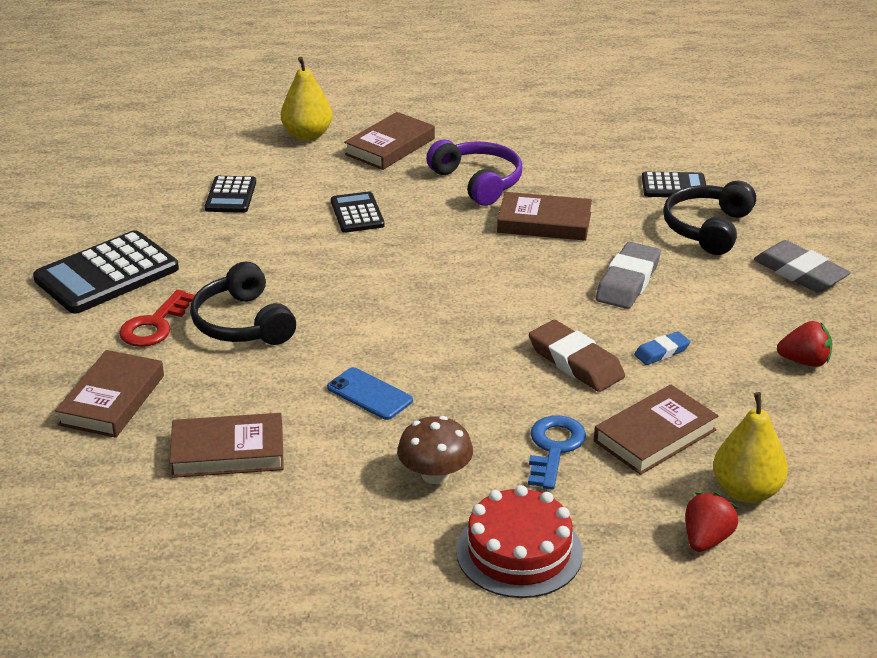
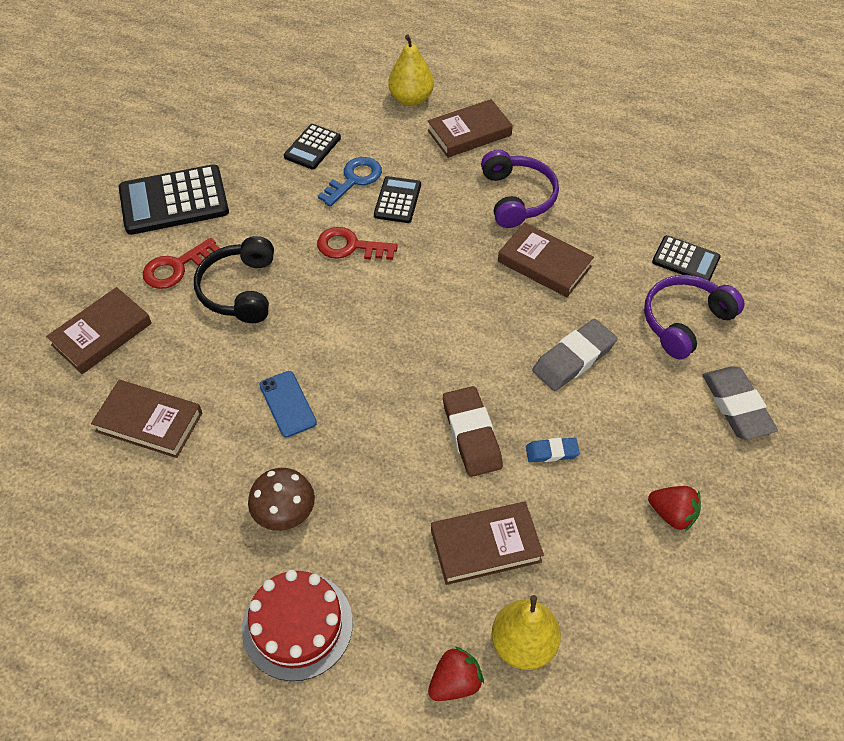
camera: 25 degrees right, 20 degrees up
blue key [528,415,586,490] -> blue key moved to [318,157,382,207]
black headphones [663,181,756,255] -> purple headphones [644,275,744,359]
none -> red key [317,227,398,260]

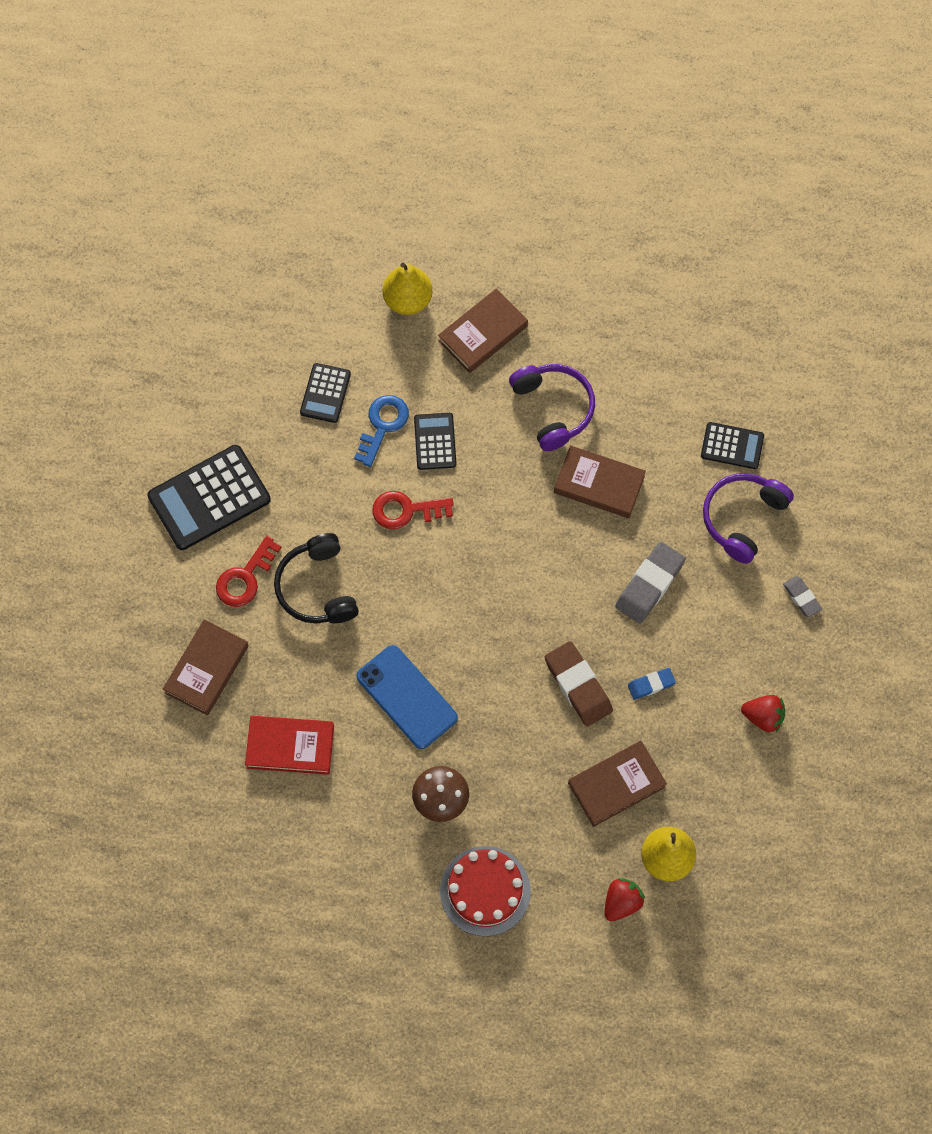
camera: 15 degrees left, 15 degrees up
brown book [91,380,202,458] -> red book [245,716,334,775]
blue phone [259,371,317,437] -> blue phone [356,645,458,749], size x1.57
grey eraser [703,366,778,440] -> grey eraser [783,576,822,617], size x0.55

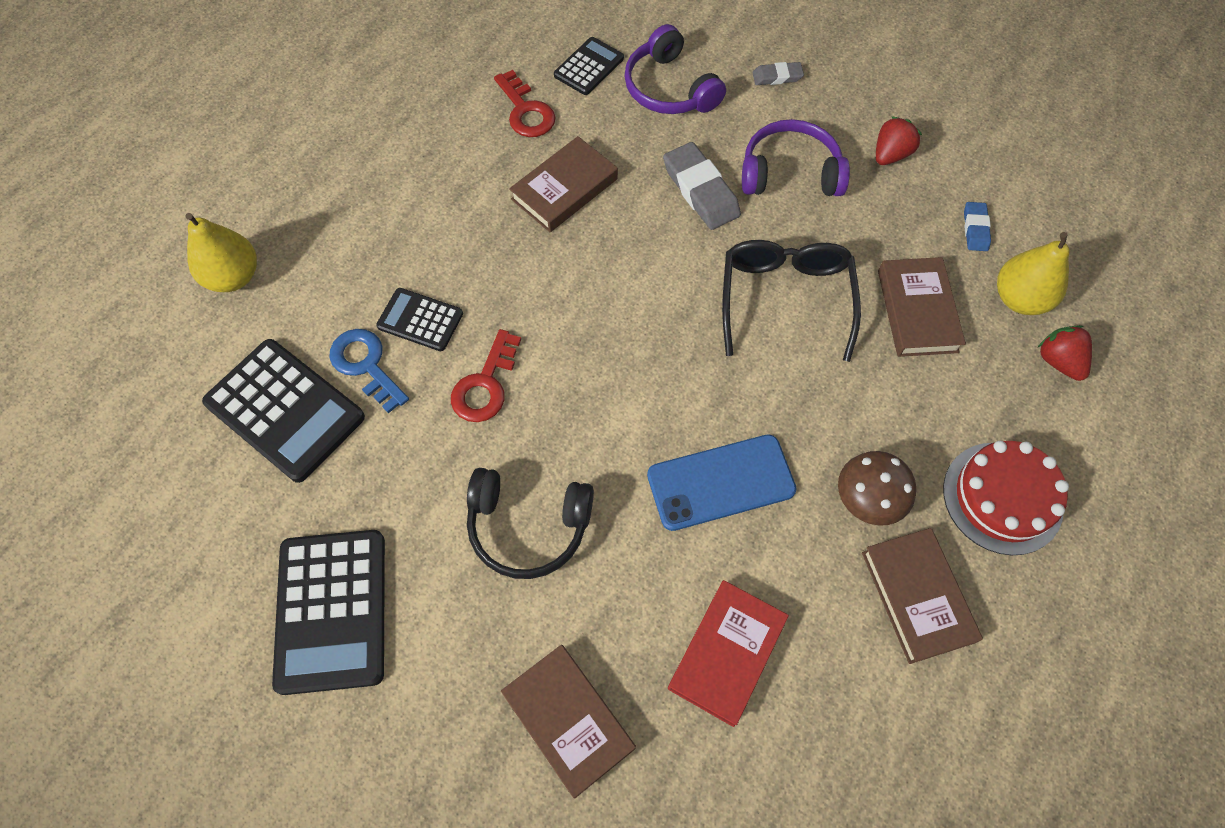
camera: 65 degrees left, 5 degrees down
red key [216,536,282,607] -> red key moved to [494,70,556,137]
black calculator [300,363,351,423] -> black calculator [202,339,365,483], size x1.80
brown book [438,288,528,373] -> brown book moved to [862,528,983,664]
purple headphones [509,364,595,451] -> purple headphones moved to [742,119,850,196]
brown eraser [545,641,613,727] -> black glasses [722,240,861,362]
blue eraser [628,668,676,700] -> blue eraser moved to [964,202,991,251]

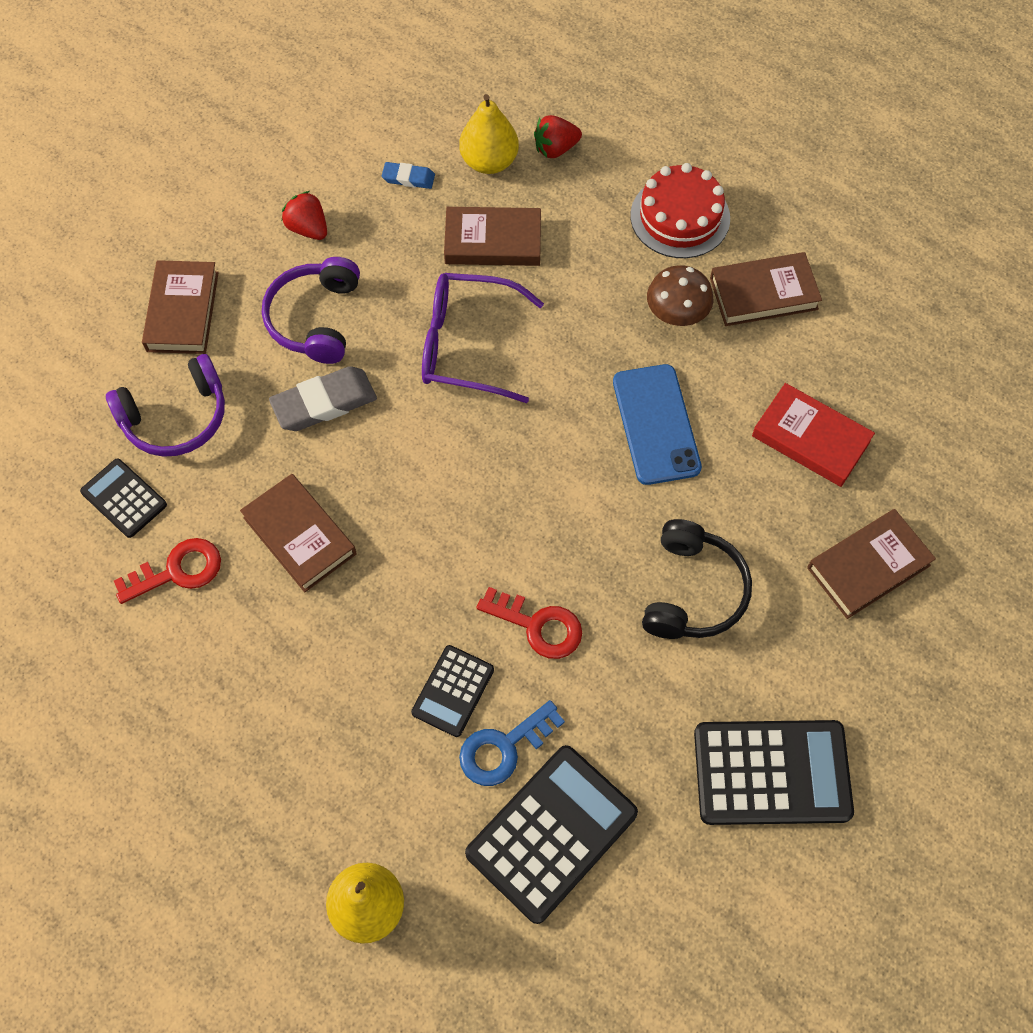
camera: 85 degrees left, 0 degrees up
black glasses [722,240,861,362] -> purple glasses [422,273,544,403]
grey eraser [752,62,804,85] -> brown book [142,260,219,354]

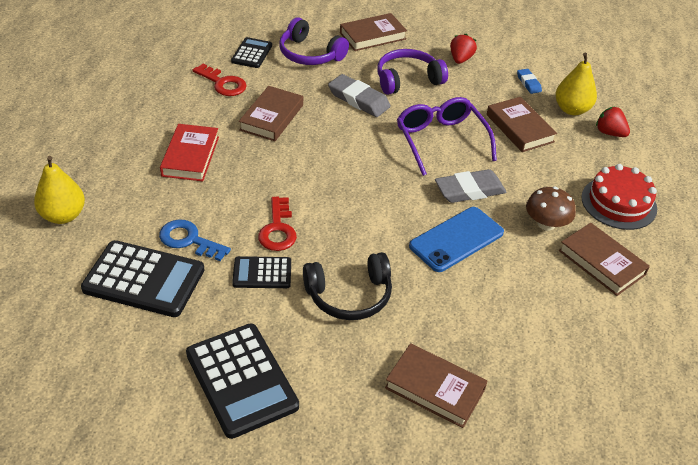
camera: 60 degrees right, 20 degrees down
black calculator [411,645,494,737] -> black calculator moved to [232,256,291,288]
red book [752,383,875,487] -> red book moved to [160,124,219,181]
none -> grey eraser [435,169,507,203]

